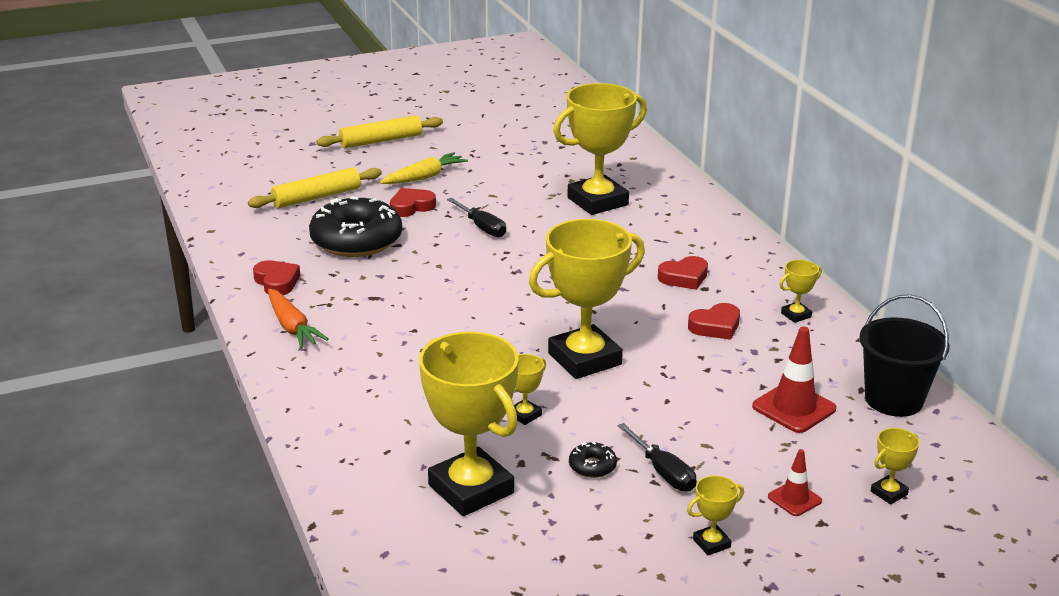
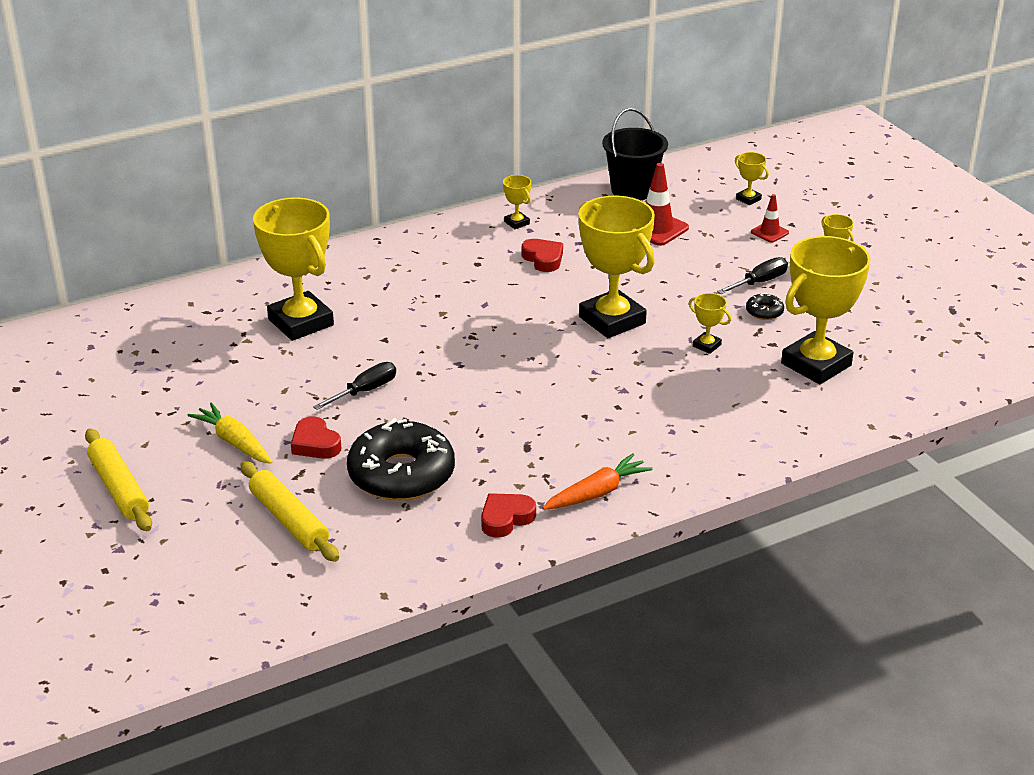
camera: 95 degrees left, 5 degrees up
red heart [658,256,708,290] -> none

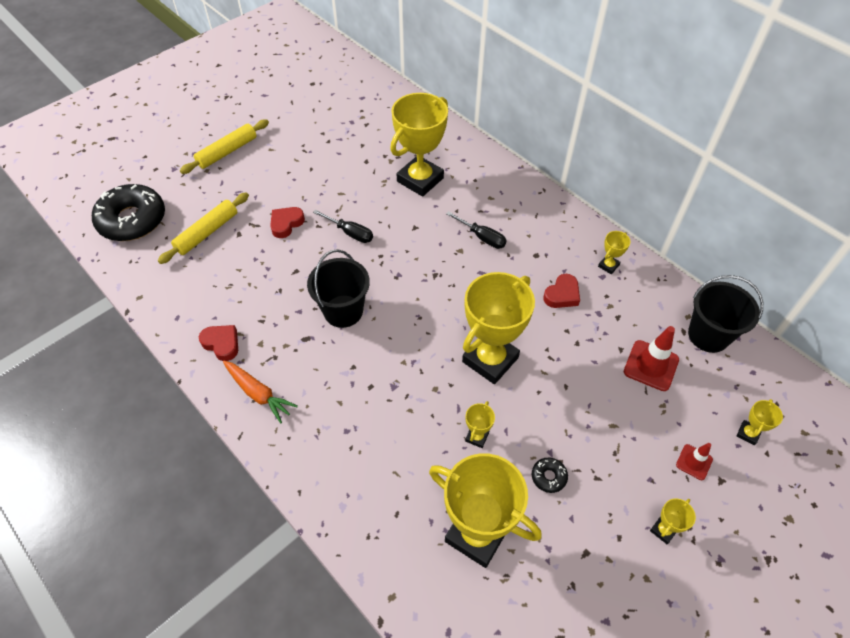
camera: 75 degrees right, 20 degrees up
yellow carrot [188,402,272,464] -> none
black donut [347,418,455,501] -> black donut moved to [92,184,165,241]
black screwdriver [717,257,788,294] -> black screwdriver moved to [446,211,507,249]
none -> black bucket [307,249,370,328]

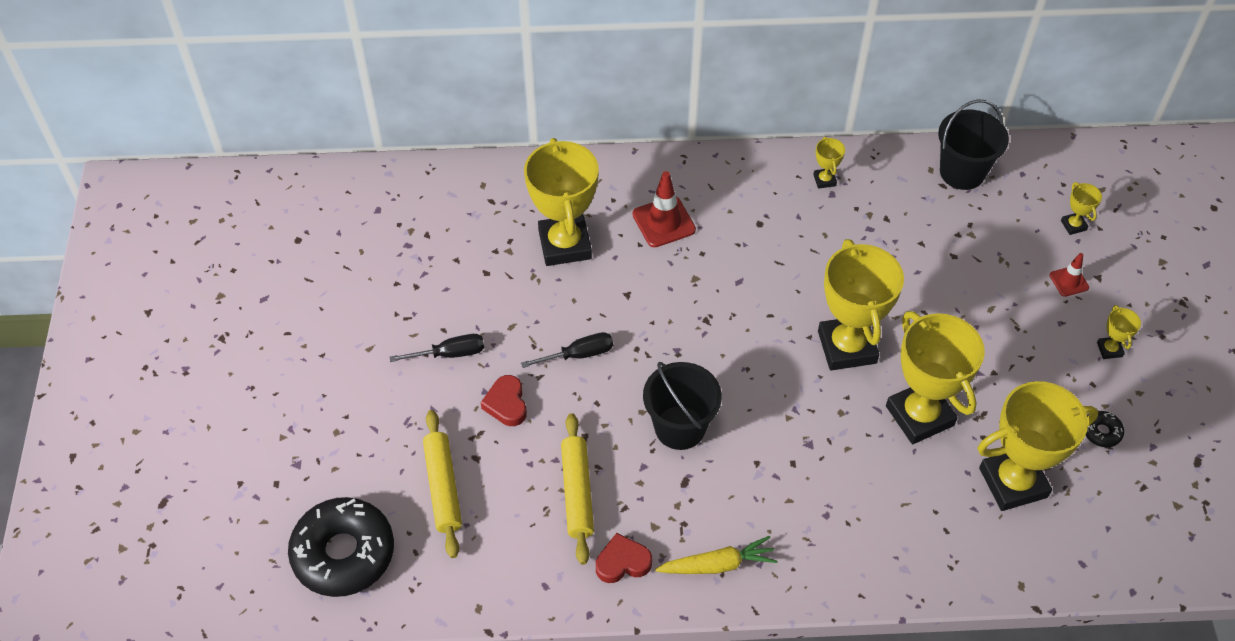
camera: 50 degrees left, 0 degrees up
yellow rolling pin [180,119,269,174] -> yellow rolling pin moved to [561,413,594,565]
orange carrot [223,361,298,423] -> yellow carrot [655,536,778,574]
black screwdriver [446,211,507,249] -> black screwdriver moved to [389,334,484,362]
yellow trophy [465,401,495,448] -> yellow trophy [886,311,985,444], size x2.37
black donut [532,458,568,493] -> black donut moved to [1085,411,1124,447]
red heart [543,274,580,308] -> none
red traffic cone [624,326,679,391] -> red traffic cone moved to [632,171,696,247]

